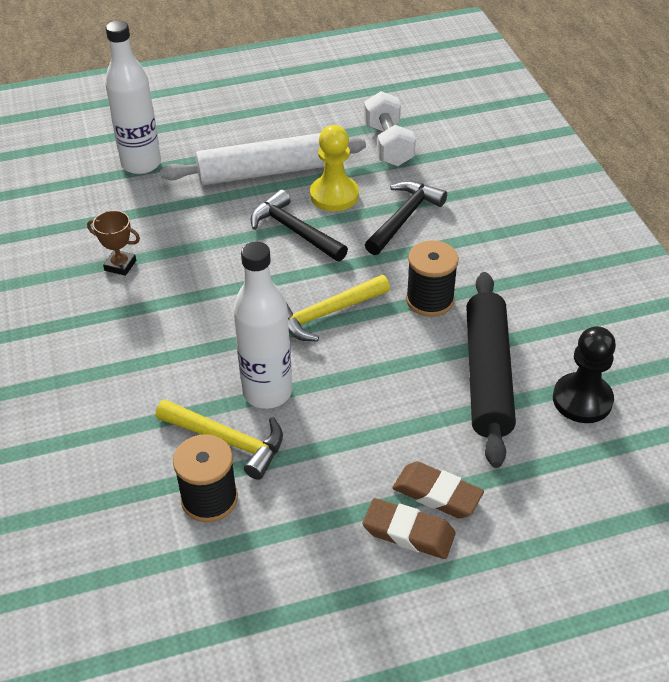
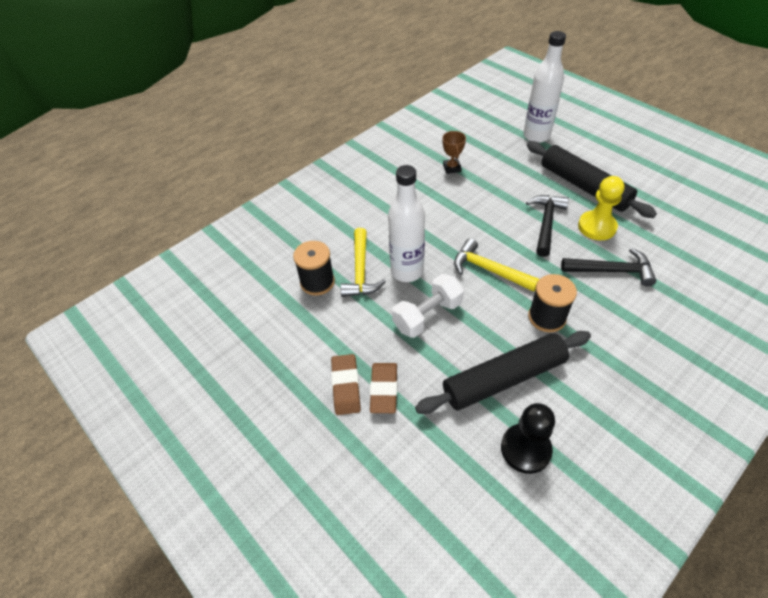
camera: 65 degrees right, 5 degrees up
white rolling pin [160,133,366,185] -> black rolling pin [527,141,657,218]
white dumbbell [364,91,416,166] -> white dumbbell moved to [392,274,464,338]

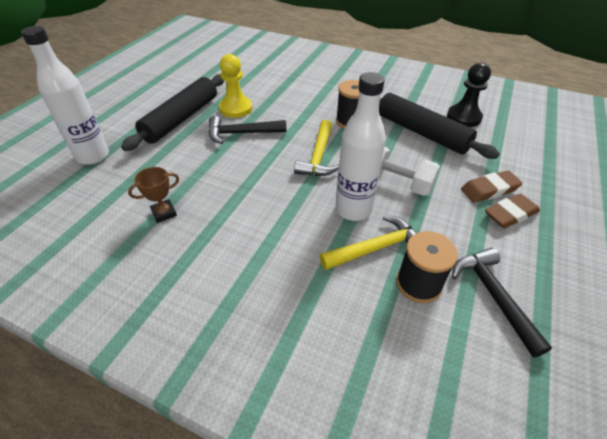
camera: 115 degrees left, 5 degrees down
black hammer [561,248,656,286] -> black hammer moved to [452,248,552,358]

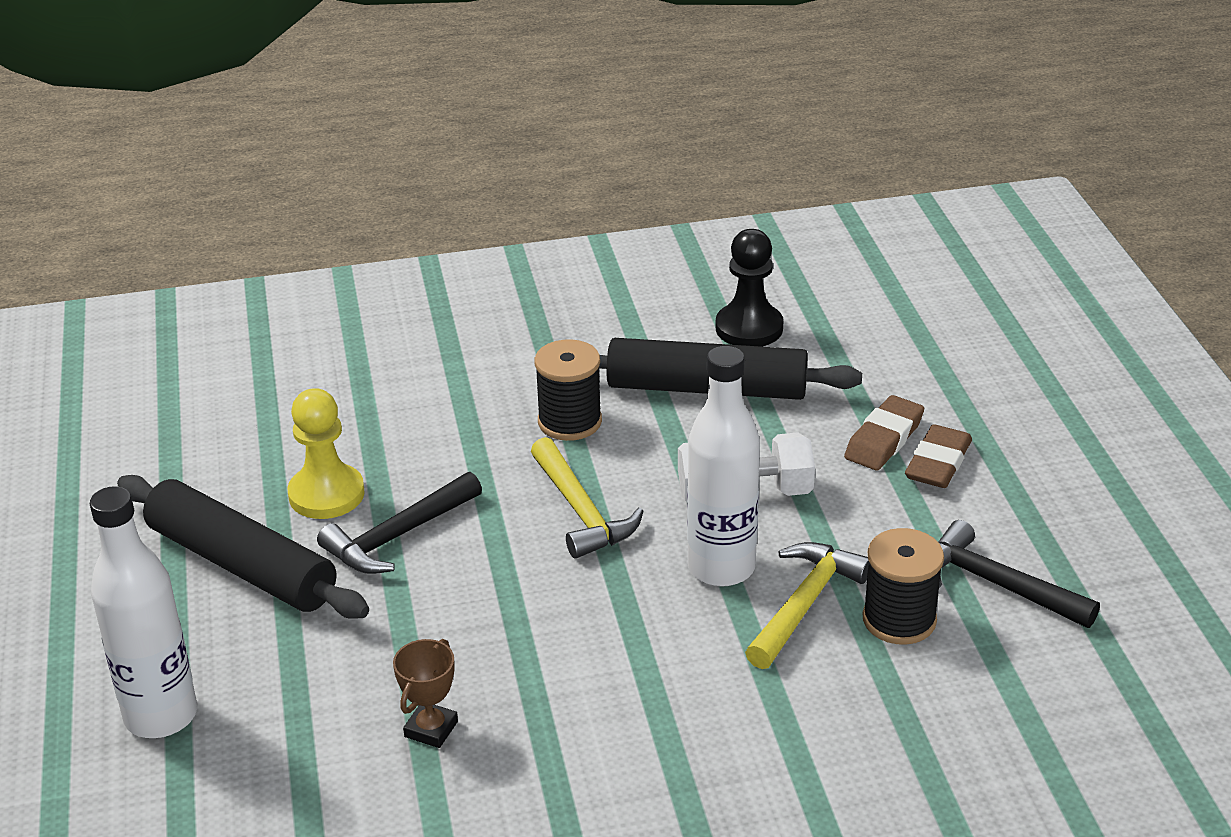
camera: 35 degrees left, 10 degrees down
black rolling pin [121,74,224,151] -> black rolling pin turned 45 degrees counterclockwise [117,475,369,619]

